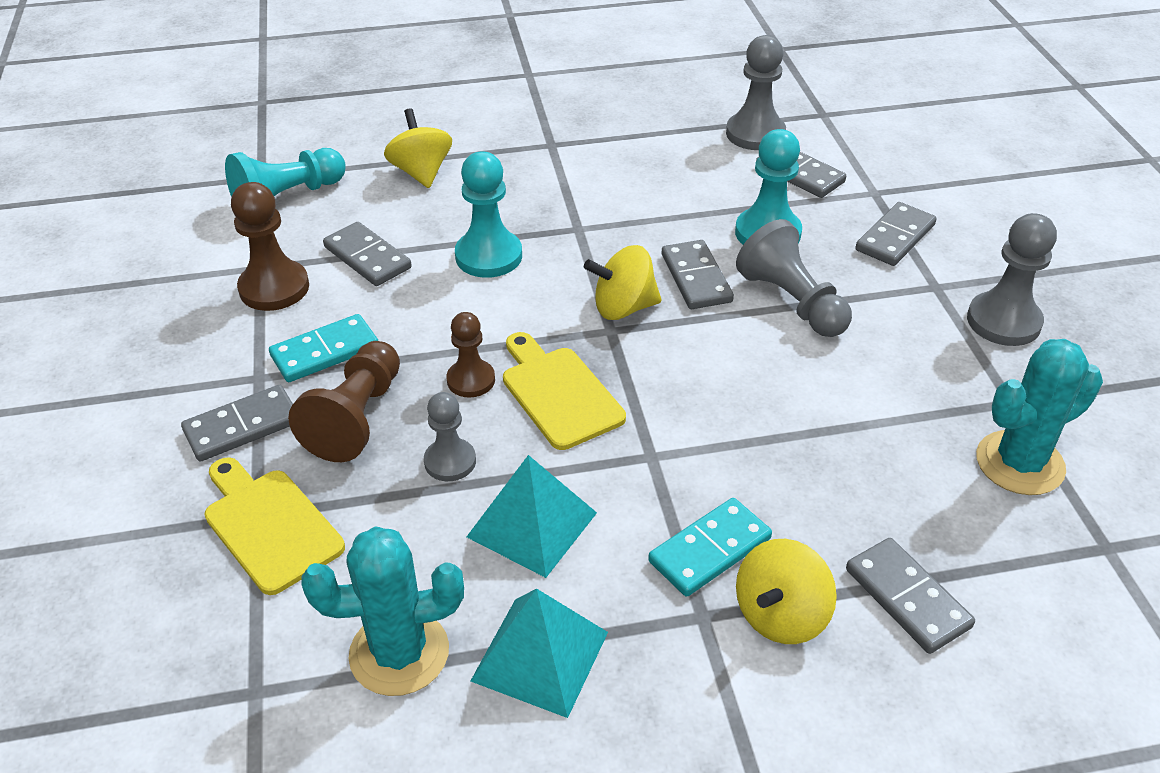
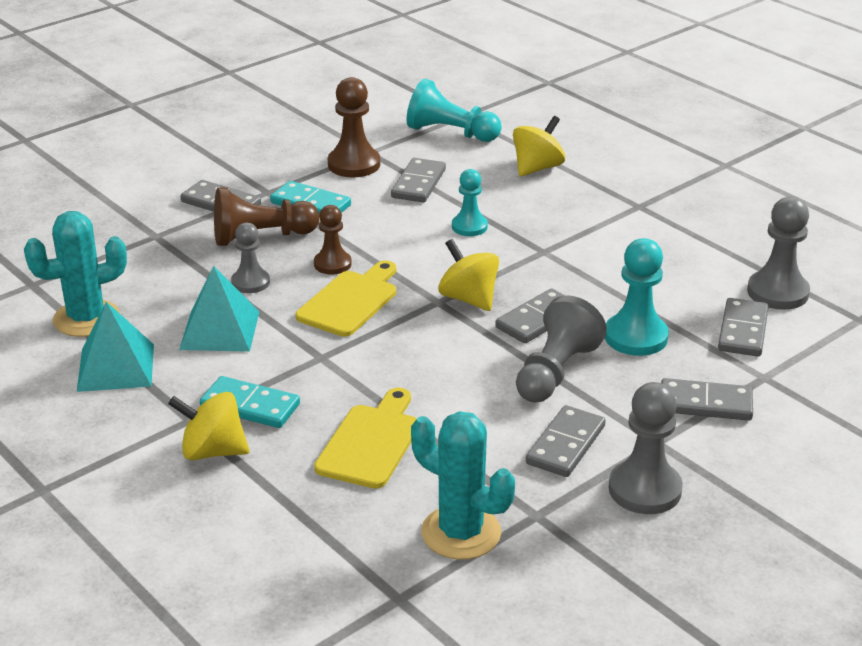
camera: 60 degrees right, 10 degrees down
yellow cutting board [204,457,345,595] -> yellow cutting board moved to [314,387,417,489]
turquoise cactus [302,526,464,696] -> turquoise cactus turned 75 degrees counterclockwise [24,211,127,337]
turquoise pawn [455,151,522,278] -> turquoise pawn [452,169,488,236], size x0.64
grey domino [846,538,975,654] -> grey domino moved to [526,405,606,477]

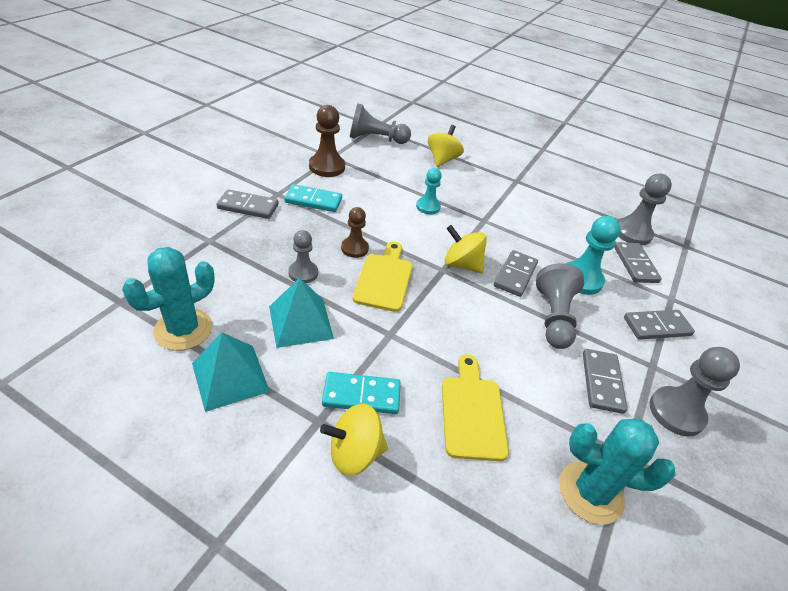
camera: 25 degrees left, 10 degrees up
brown pawn [214,188,319,246] -> none
grey domino [391,158,446,202] -> none
turquoise pawn [407,79,502,142] -> grey pawn [350,103,411,144]

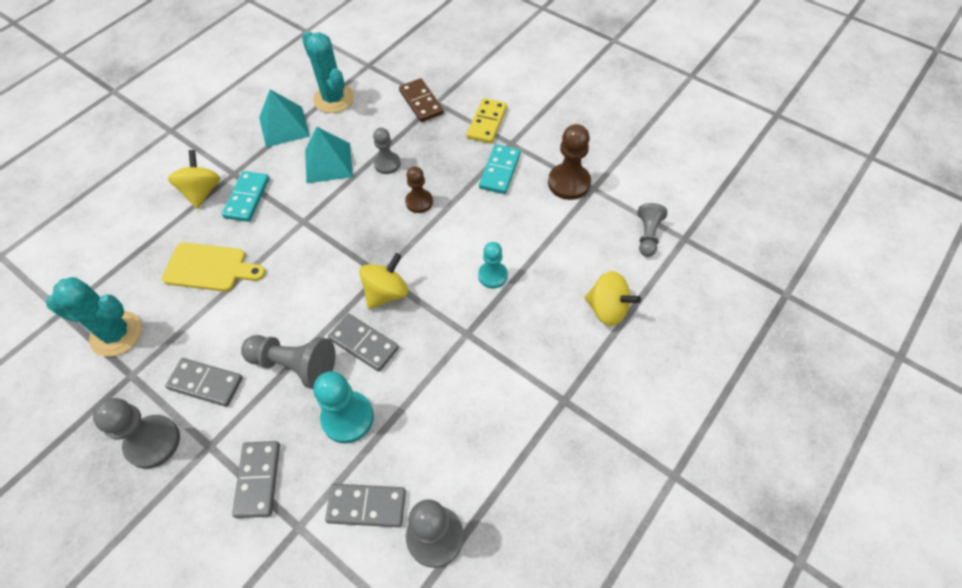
camera: 105 degrees right, 15 degrees up
grey domino [216,189,279,219] -> yellow domino [467,98,507,144]
grey pawn [350,103,411,144] -> grey pawn [638,203,667,257], size x0.64
yellow cutting board [353,241,413,312] -> none
turquoise cactus [559,419,675,525] -> turquoise cactus turned 75 degrees clockwise [46,277,142,357]
none -> brown domino [399,78,444,122]

